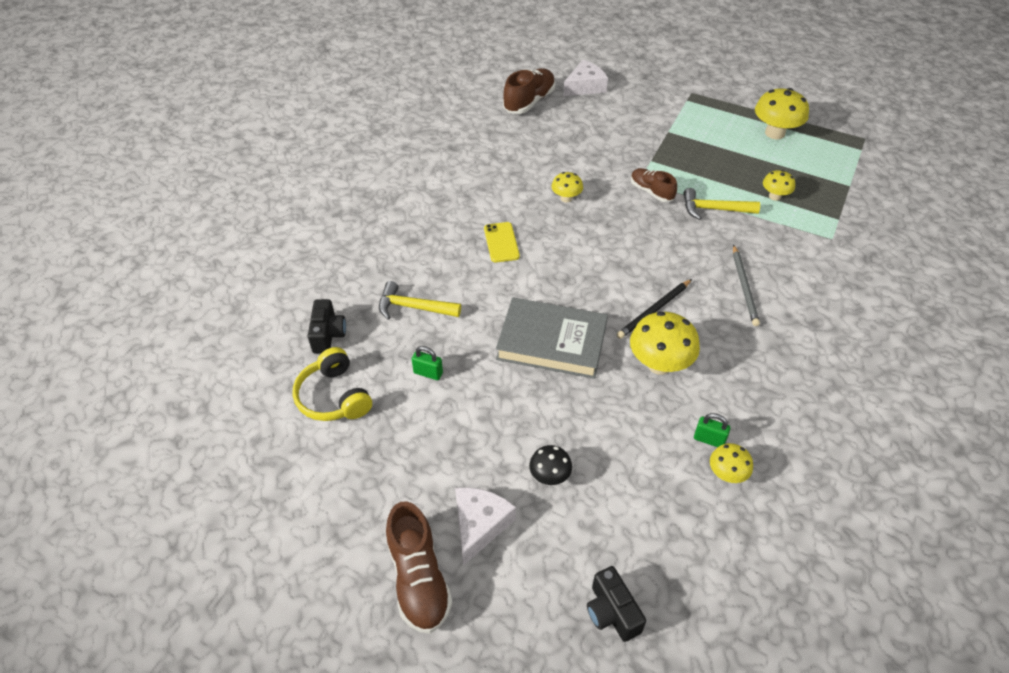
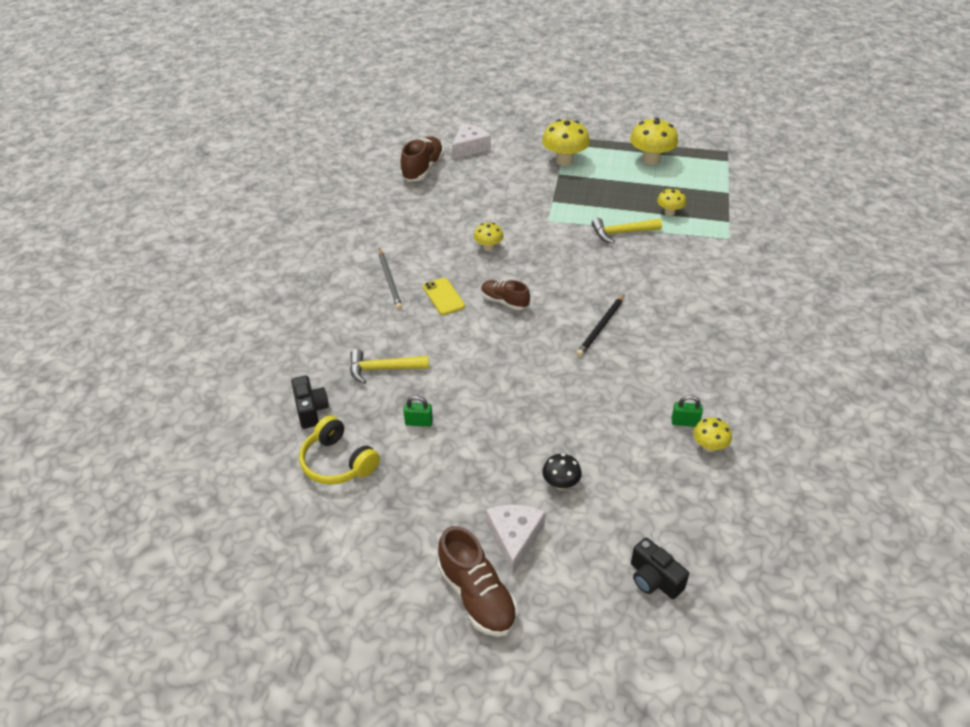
camera: 15 degrees left, 5 degrees down
grey book [496,297,608,379] -> none
yellow mushroom [630,311,700,375] -> yellow mushroom moved to [542,119,590,166]
brown shoe [631,168,677,202] -> brown shoe moved to [481,280,530,310]
grey pencil [733,245,760,326] -> grey pencil moved to [379,248,402,310]

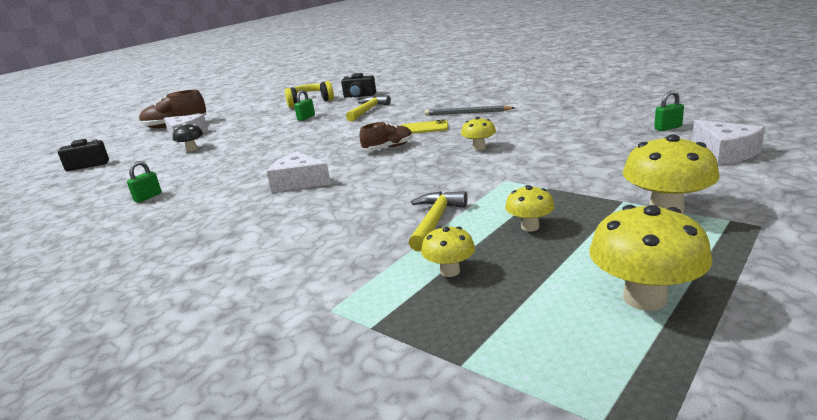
camera: 120 degrees right, 20 degrees down
brown shoe [400,136,444,182] -> green padlock [654,91,684,131]
black pencil [576,294,625,357] -> white cheese [267,151,331,192]
yellow mushroom [693,417,732,452] -> yellow mushroom moved to [505,185,555,231]

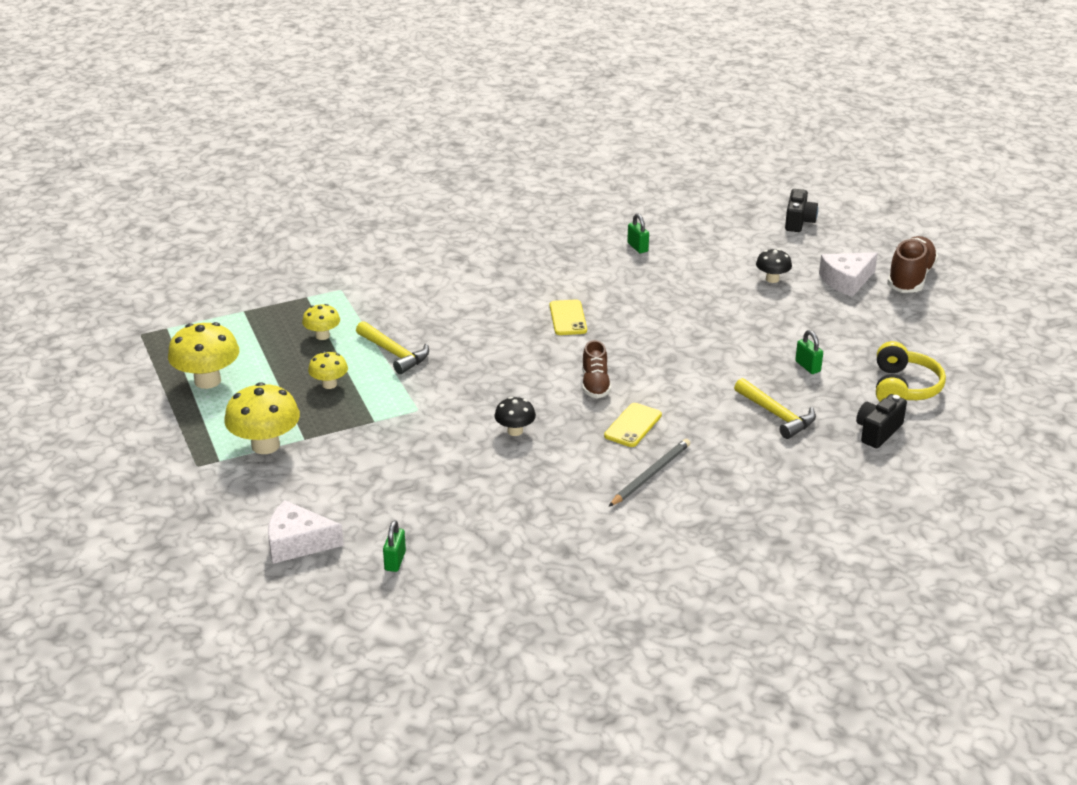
camera: 115 degrees right, 10 degrees up
white cheese [267,151,331,192] -> yellow phone [550,299,587,335]
yellow mushroom [461,117,496,150] -> black mushroom [495,397,536,436]

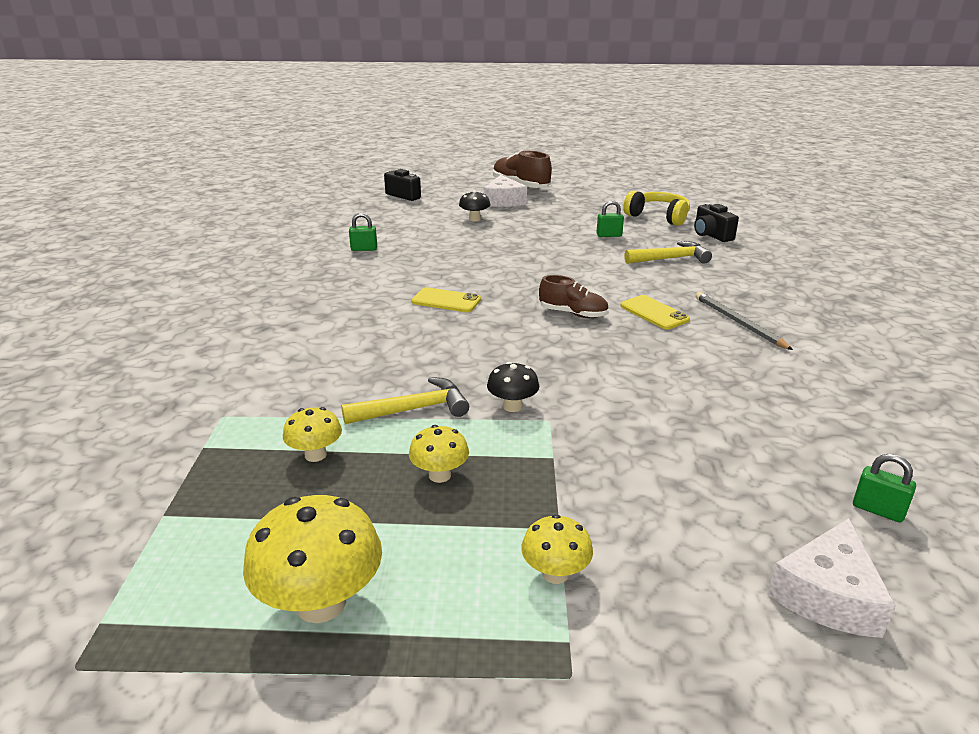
camera: 65 degrees left, 5 degrees down
yellow mushroom [224,382,300,454] -> yellow mushroom [521,514,593,584], size x0.56
black mushroom [495,397,536,436] -> black mushroom moved to [487,362,539,412]

